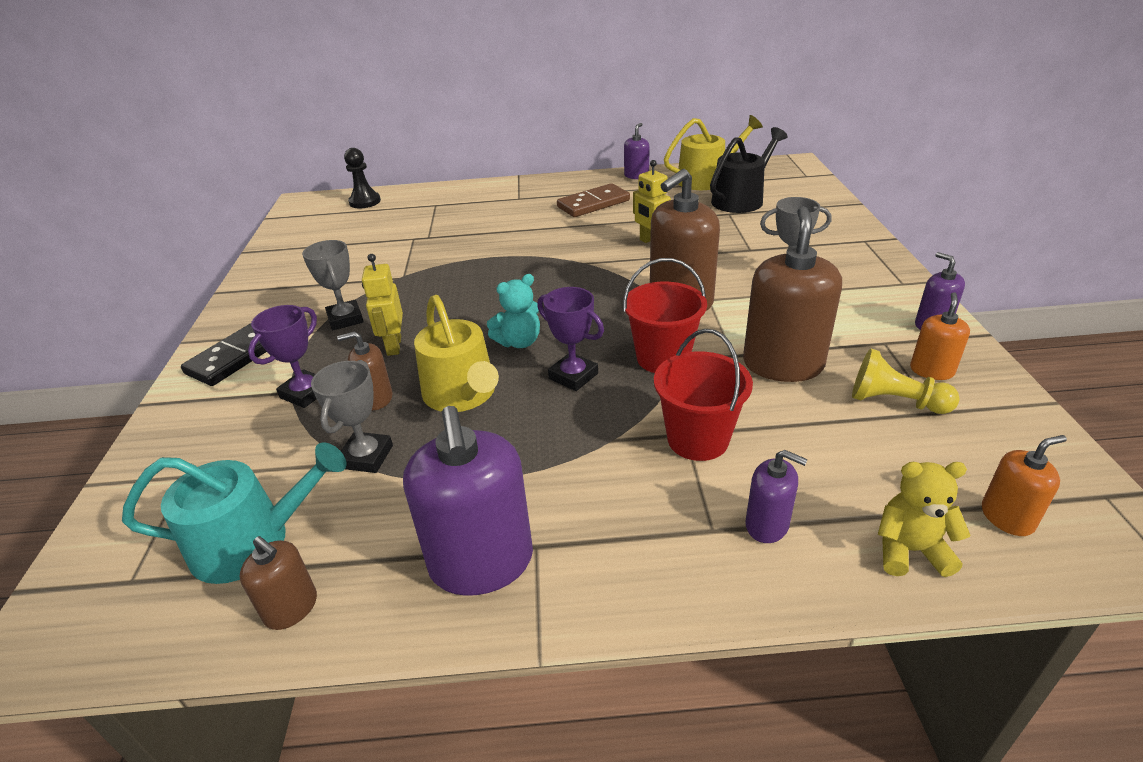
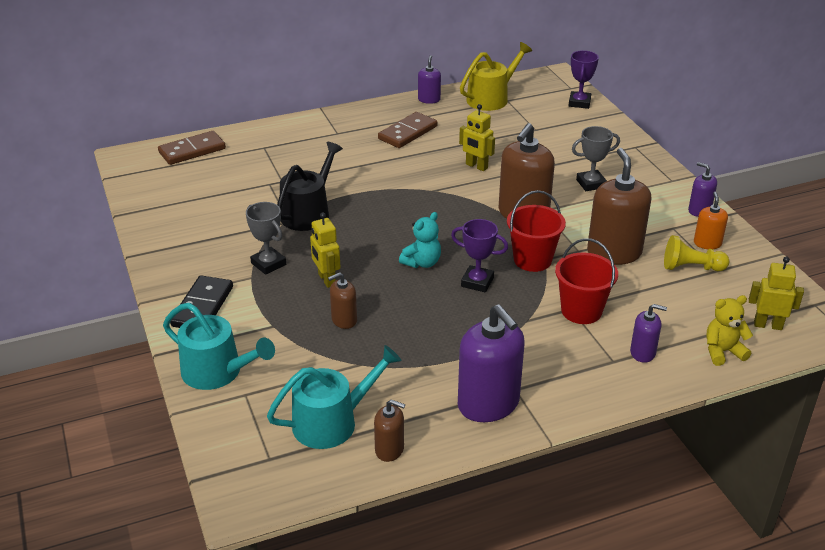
camera: 20 degrees left, 0 degrees up
purple trophy [248,305,317,408] -> purple trophy moved to [569,50,599,109]
grey trophy [311,360,393,473] -> none
black pawn [344,148,381,208] -> brown domino [158,131,226,165]
yellow watering can [414,295,499,412] -> none
black watering can [710,127,788,213] -> black watering can moved to [277,142,343,231]
orange soap dispenser [982,435,1067,536] -> yellow robot [749,257,804,330]
none -> turquoise watering can [163,303,275,390]

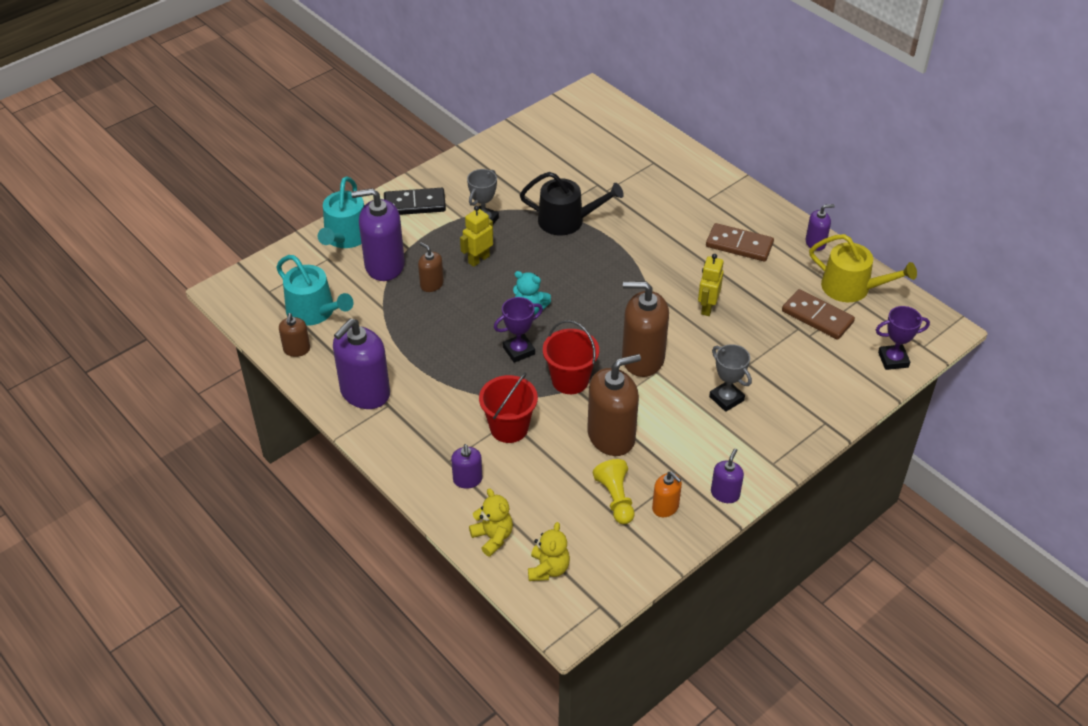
camera: 70 degrees right, 10 degrees up
brown domino [158,131,226,165] -> brown domino moved to [782,289,855,340]
purple trophy [451,219,508,292] -> purple trophy turned 60 degrees clockwise [494,297,543,363]
orange soap dispenser [694,192,728,249] -> orange soap dispenser turned 60 degrees clockwise [652,471,682,517]
yellow robot [749,257,804,330] -> yellow teddy bear [528,522,570,581]
none -> purple soap dispenser [351,188,405,281]

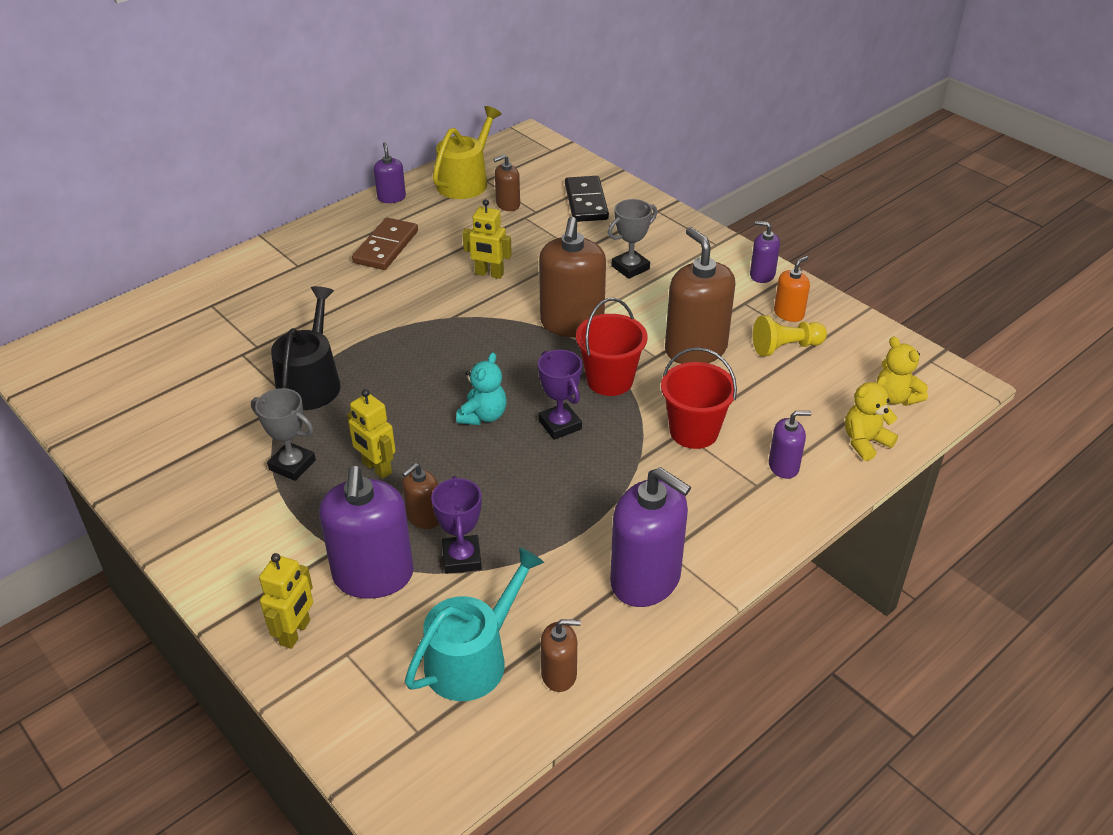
camera: 90 degrees left, 5 degrees down
turquoise watering can [318,177,365,248] -> yellow robot [259,553,313,649]
black domino [384,188,446,215] -> black domino moved to [565,176,609,222]
yellow teddy bear [528,522,570,581] -> yellow teddy bear turned 135 degrees counterclockwise [877,336,928,406]
brown domino [782,289,855,340] -> brown soap dispenser [493,154,520,211]
purple trophy [876,306,930,370] -> purple trophy moved to [431,476,482,574]

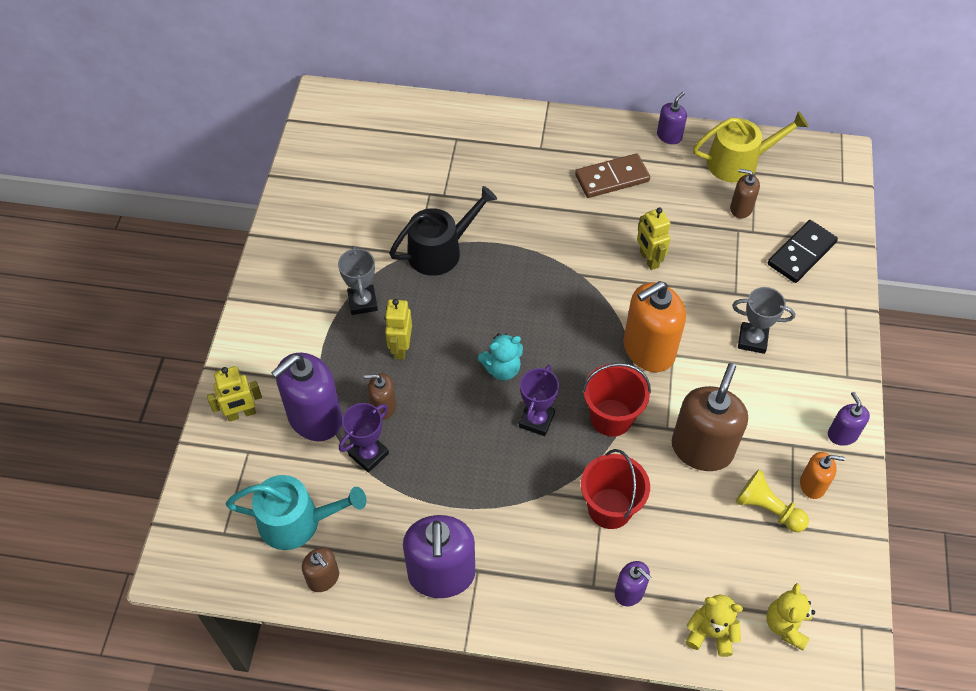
camera: 50 degrees right, 15 degrees up
brown soap dispenser [539,217,606,337] -> orange soap dispenser [623,281,686,372]

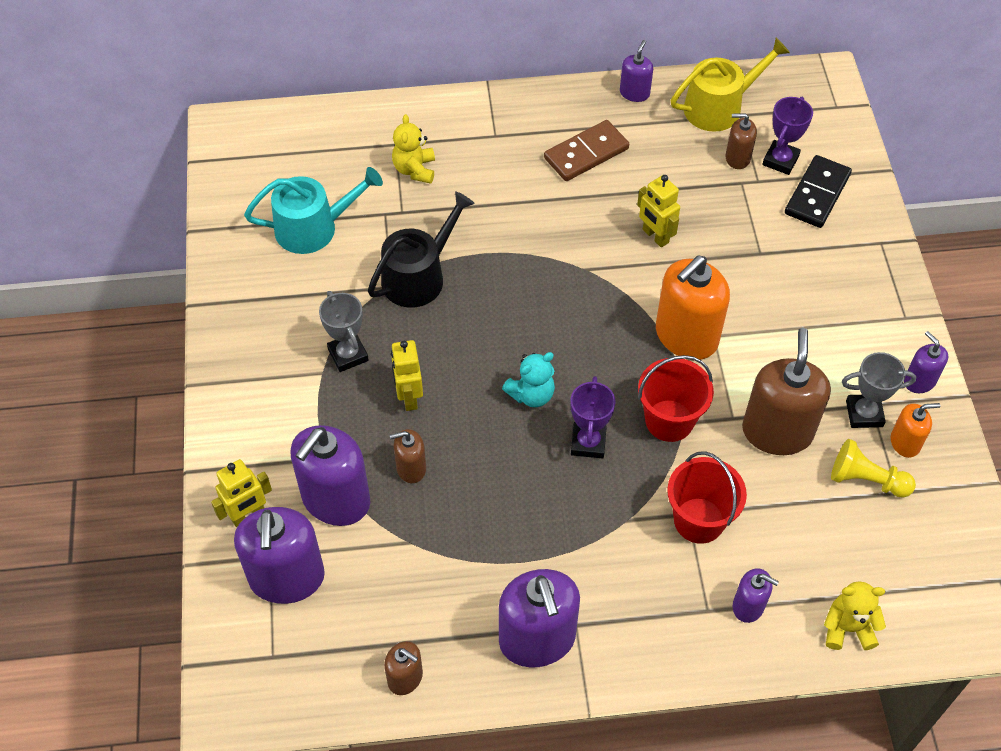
camera: 15 degrees left, 0 degrees up
turquoise watering can [225,475,366,550] -> turquoise watering can moved to [244,167,383,254]
purple trophy [339,403,389,472] -> purple trophy moved to [762,97,813,175]
grey trophy [732,287,795,354] -> grey trophy moved to [842,352,916,428]
yellow teddy bear [767,583,815,650] -> yellow teddy bear moved to [392,114,435,184]
none -> purple soap dispenser [234,507,325,604]

